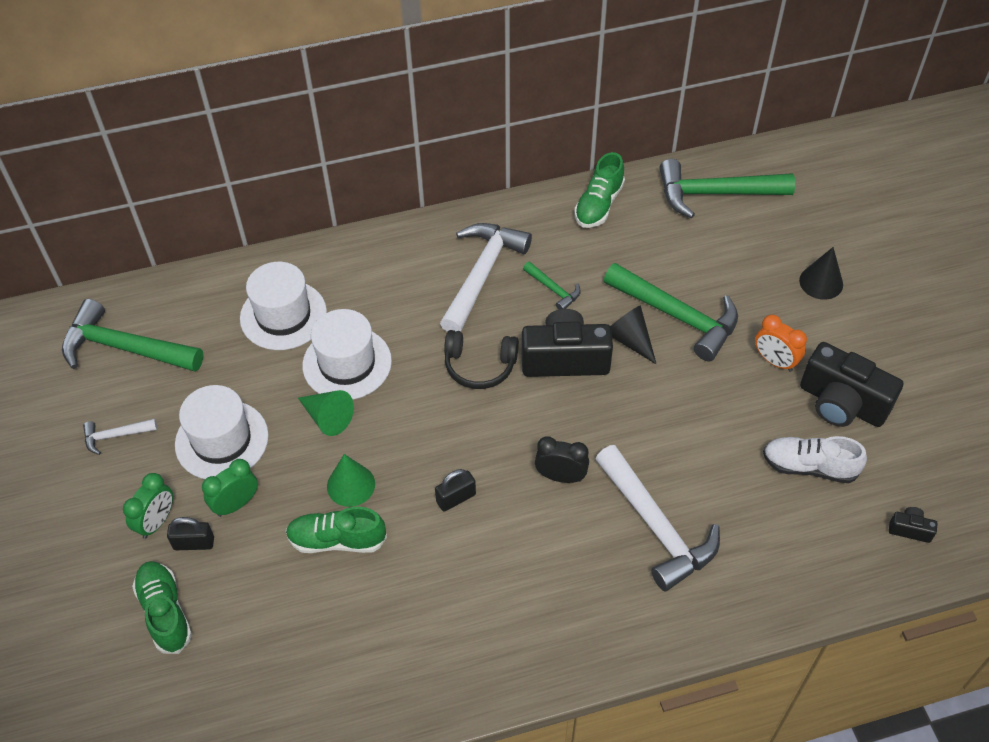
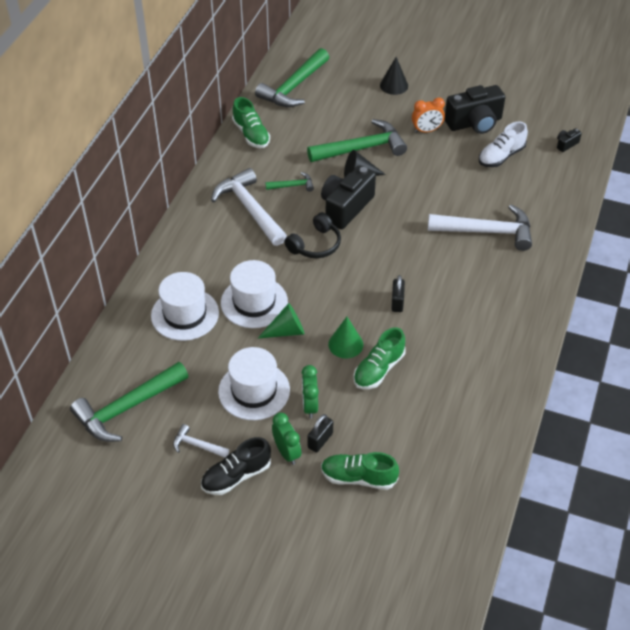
camera: 55 degrees left, 5 degrees down
white hammer [83,419,157,455] -> white hammer turned 90 degrees clockwise [173,424,229,458]
black clock [535,437,589,483] -> none
none -> black shoe [201,437,271,495]

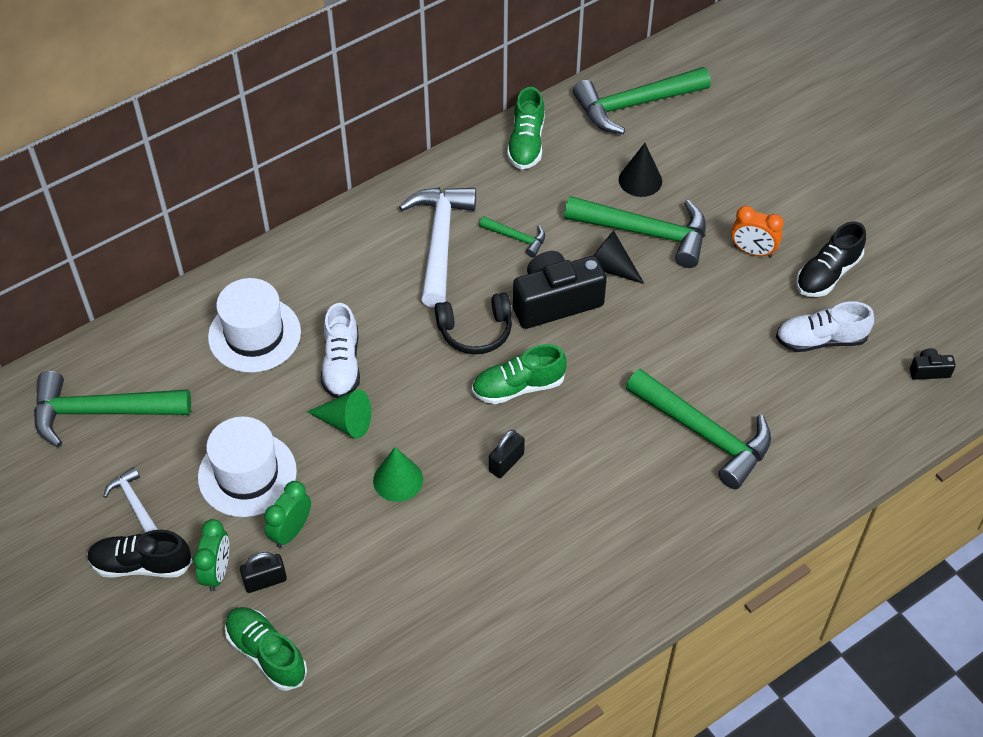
camera: 35 degrees right, 5 degrees up
white hat [221,260,288,328] -> white shoe [321,303,360,398]
green shoe [353,327,406,389] -> green shoe moved to [472,344,567,404]
black cone [380,57,408,95] -> black cone moved to [619,143,662,197]
white hammer [428,205,532,251] -> green hammer [626,369,771,489]
black camera [445,85,505,134] -> black shoe [796,221,866,297]

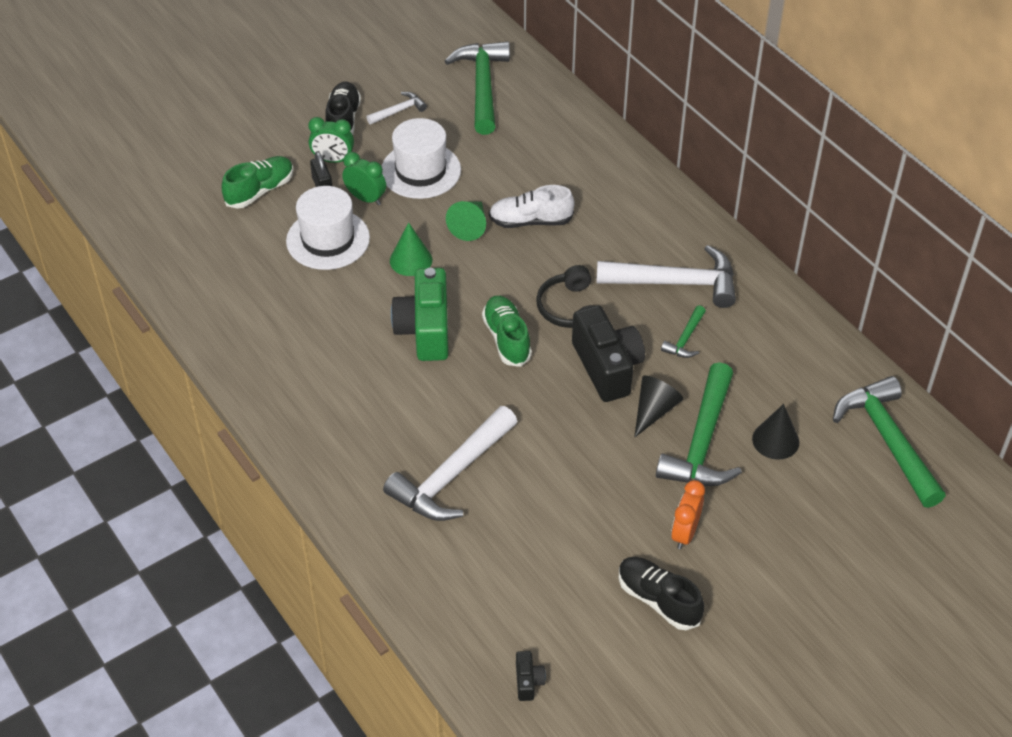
camera: 90 degrees right, 5 degrees down
white hat [208,278,301,373] -> white hat moved to [286,186,370,270]
black padlock [489,430,525,478] -> green camera [391,268,449,361]
green shoe [507,87,545,169] -> none
green hammer [626,369,771,489] -> white hammer [383,406,518,521]
white shoe [776,301,874,352] -> none

